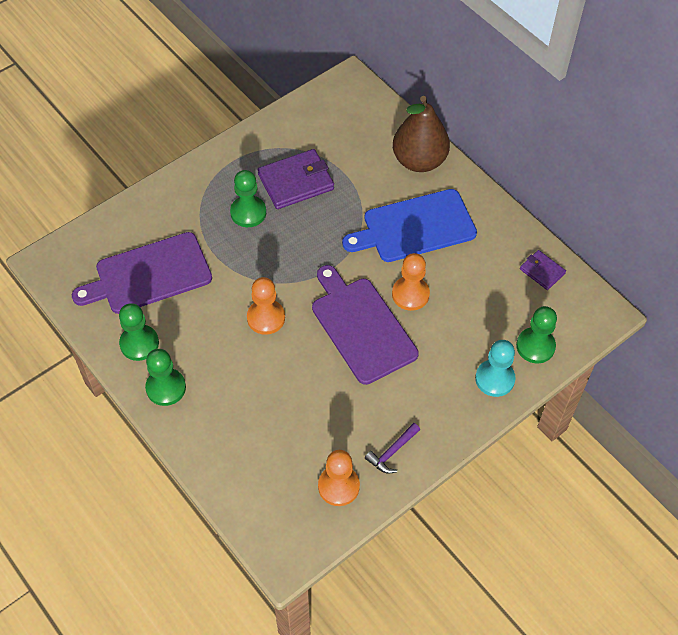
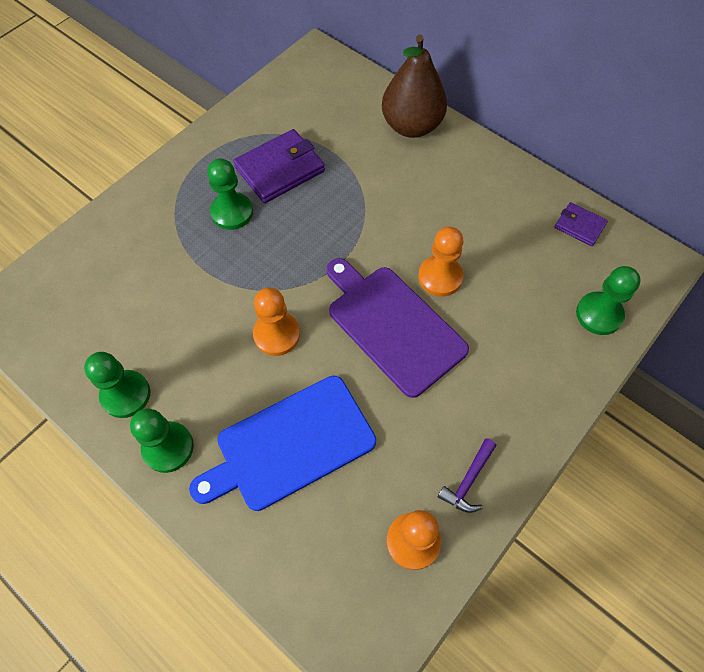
camera: 10 degrees left, 5 degrees up
purple cutting board [72,232,212,314] -> none
blue cutting board [342,189,477,262] -> blue cutting board moved to [189,376,376,511]
turquoise pawn [475,340,515,397] -> none

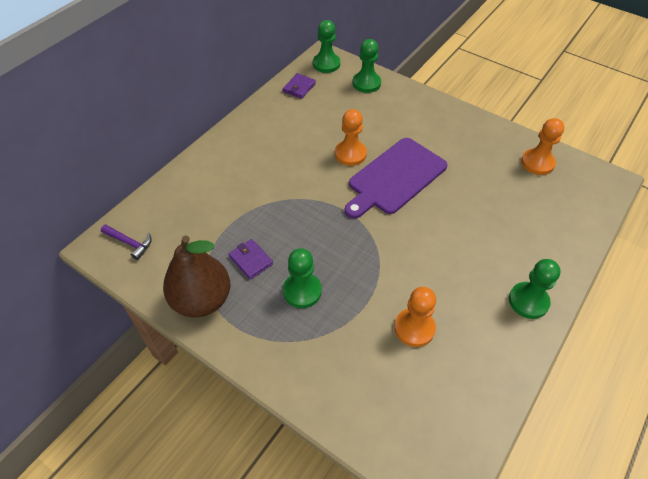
camera: 95 degrees left, 10 degrees down
green pawn [84,352,150,418] -> green pawn moved to [313,20,340,73]
blue cutting board [189,376,376,511] -> none
purple wallet [234,129,325,203] -> purple wallet [229,239,273,279], size x0.55
orange pawn [253,287,300,356] -> orange pawn moved to [394,287,436,347]
brown pear [382,35,447,138] -> brown pear moved to [163,236,230,318]
purple hammer [438,438,496,513] -> purple hammer moved to [101,224,152,260]

